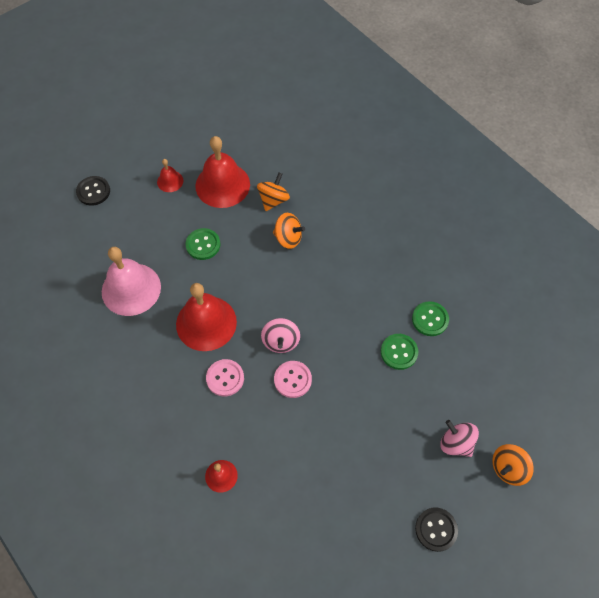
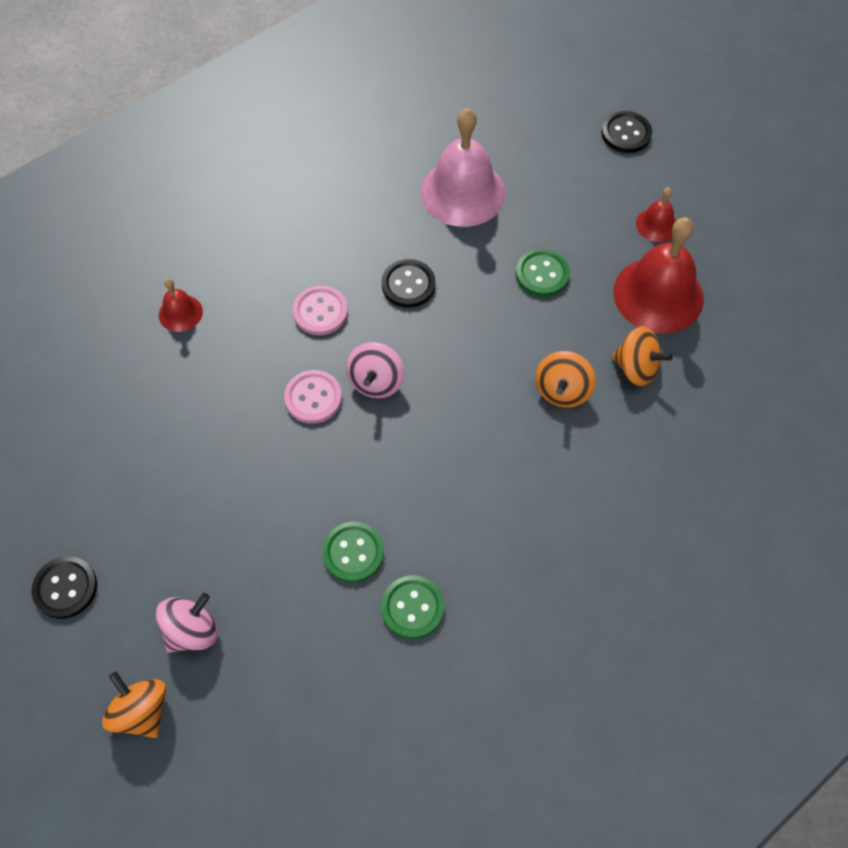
camera: 90 degrees right, 0 degrees up
red bell [176,283,237,351] -> black button [382,259,436,308]
pink spinning top [261,318,300,353] -> pink spinning top turned 75 degrees counterclockwise [346,342,405,399]

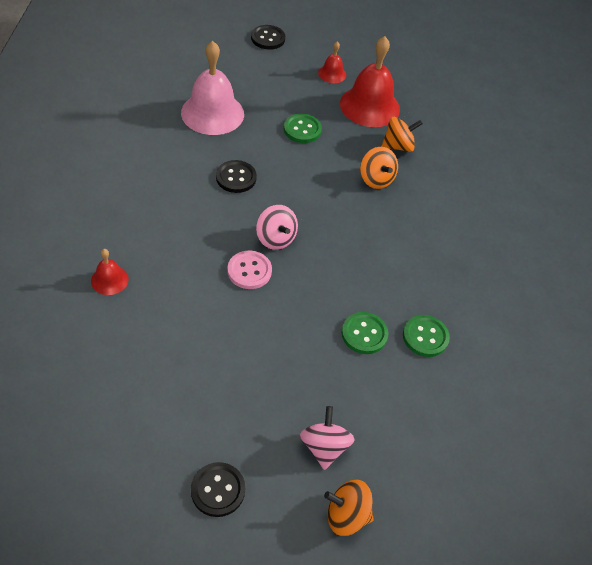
camera: 50 degrees left, 10 degrees down
pink button [293,286,348,335] -> none

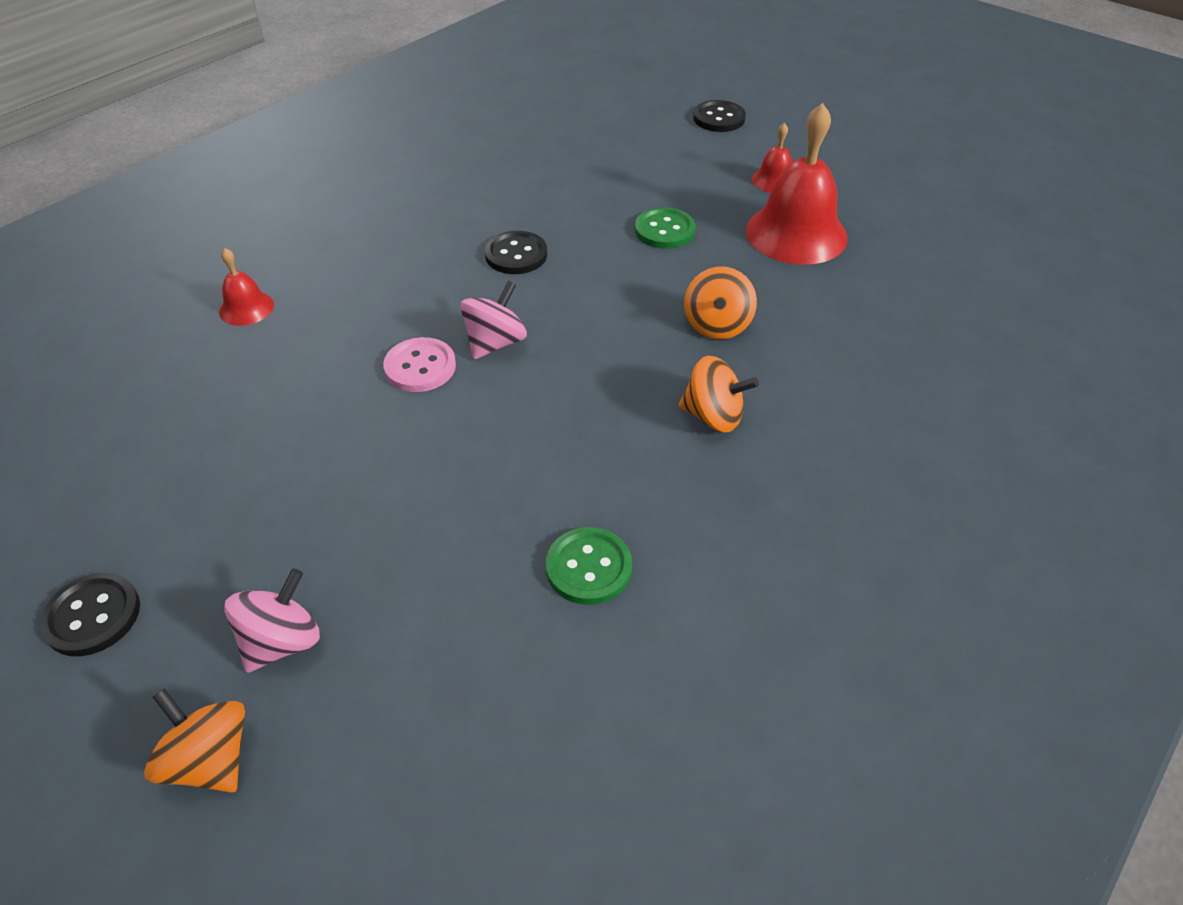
camera: 40 degrees right, 5 degrees down
pink bell [181,41,244,135] -> none
pink spinning top [256,205,298,250] -> pink spinning top turned 150 degrees counterclockwise [460,281,527,359]
green button [342,312,388,354] -> none
orange spinning top [381,117,423,152] -> orange spinning top moved to [679,356,759,432]

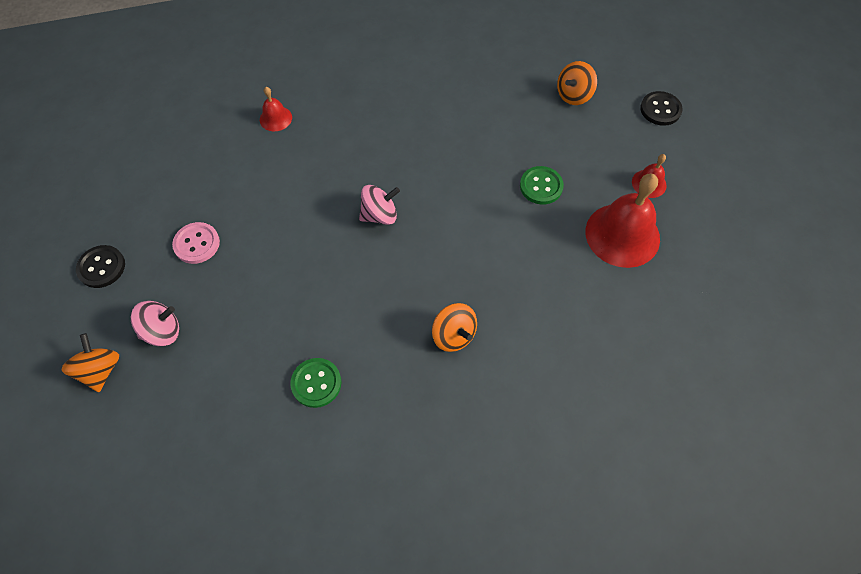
camera: 35 degrees right, 15 degrees up
pink button [383,337,456,392] -> pink button moved to [172,222,220,264]
black button [485,231,547,274] -> none
orange spinning top [684,267,757,339] -> orange spinning top moved to [557,61,597,105]

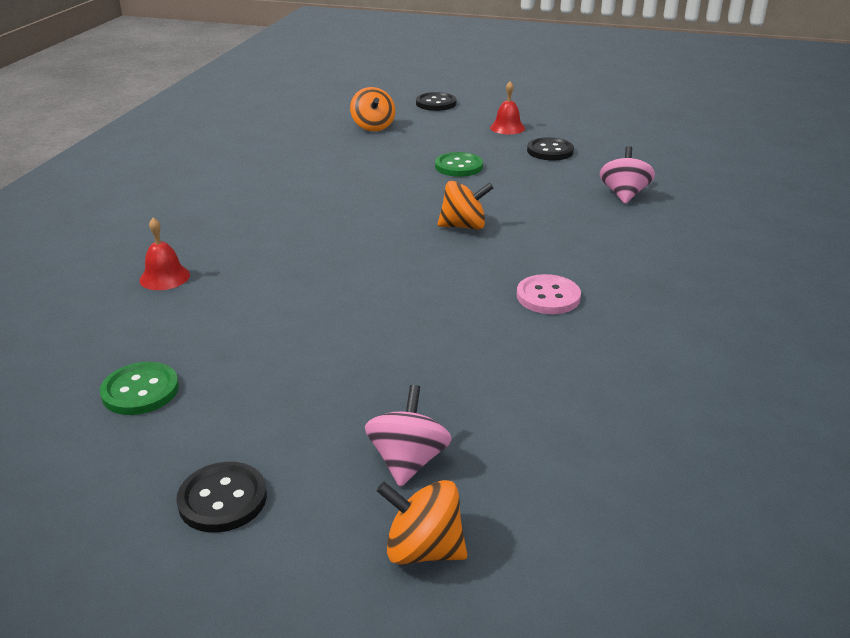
camera: 60 degrees left, 30 degrees down
pink button [172,222,220,264] -> pink button moved to [517,274,581,314]
green button [290,358,341,408] -> green button moved to [100,362,179,415]
pink spinning top [359,185,400,225] -> pink spinning top moved to [600,146,655,204]
orange spinning top [432,303,477,352] -> orange spinning top moved to [438,181,493,230]
red bell [586,174,660,268] -> black button [527,137,574,160]

